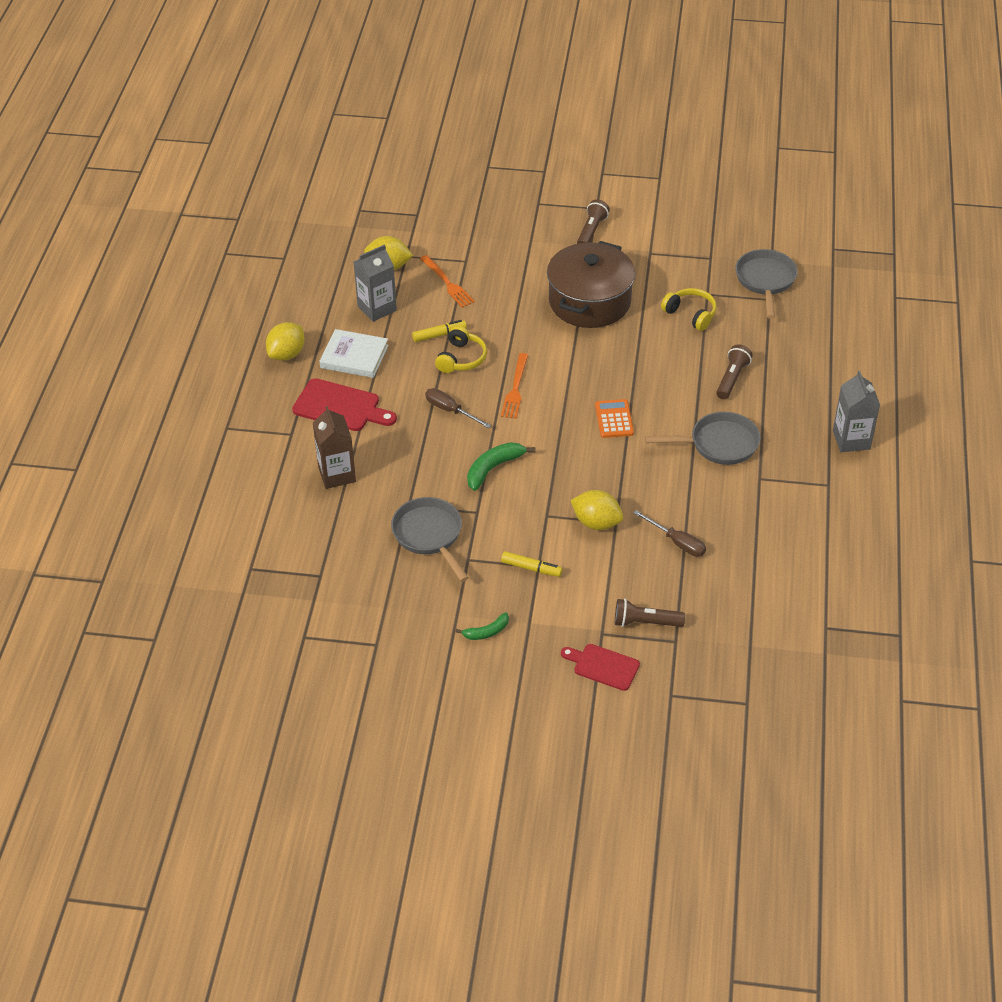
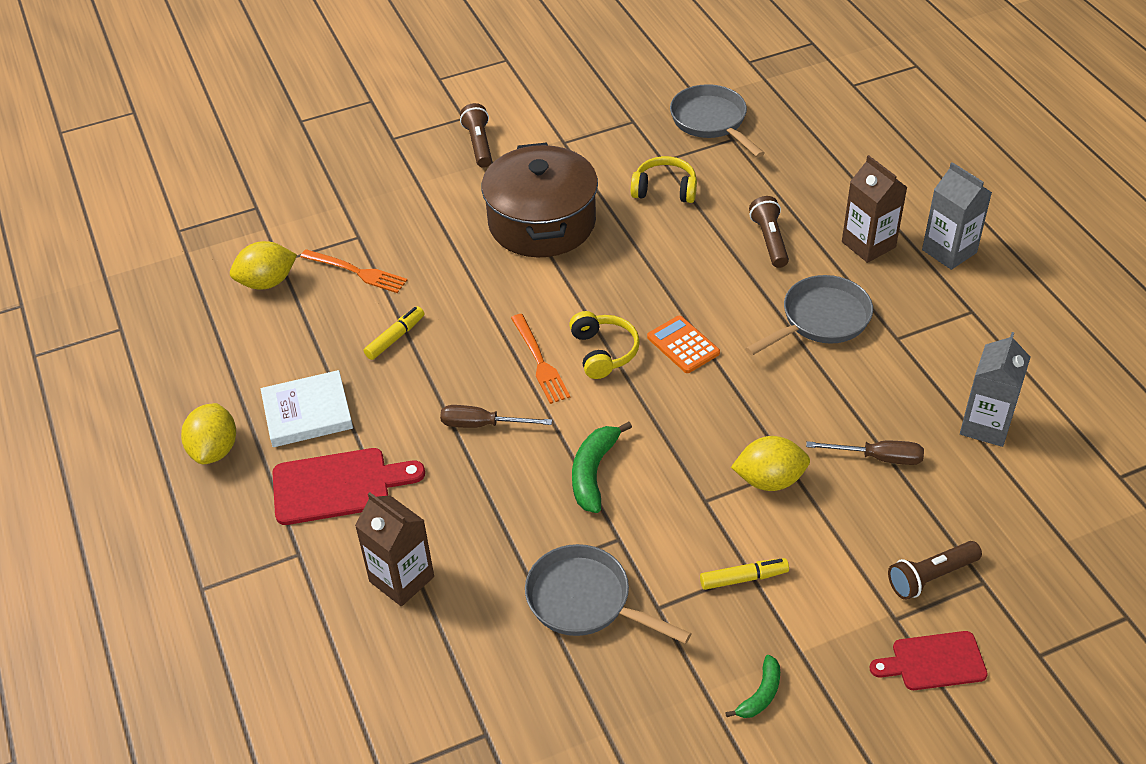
camera: 30 degrees left, 0 degrees up
grey carton [354,244,397,322] -> grey carton moved to [960,332,1030,447]
yellow headphones [435,326,487,373] -> yellow headphones moved to [569,311,640,379]
none -> brown carton [842,155,907,263]

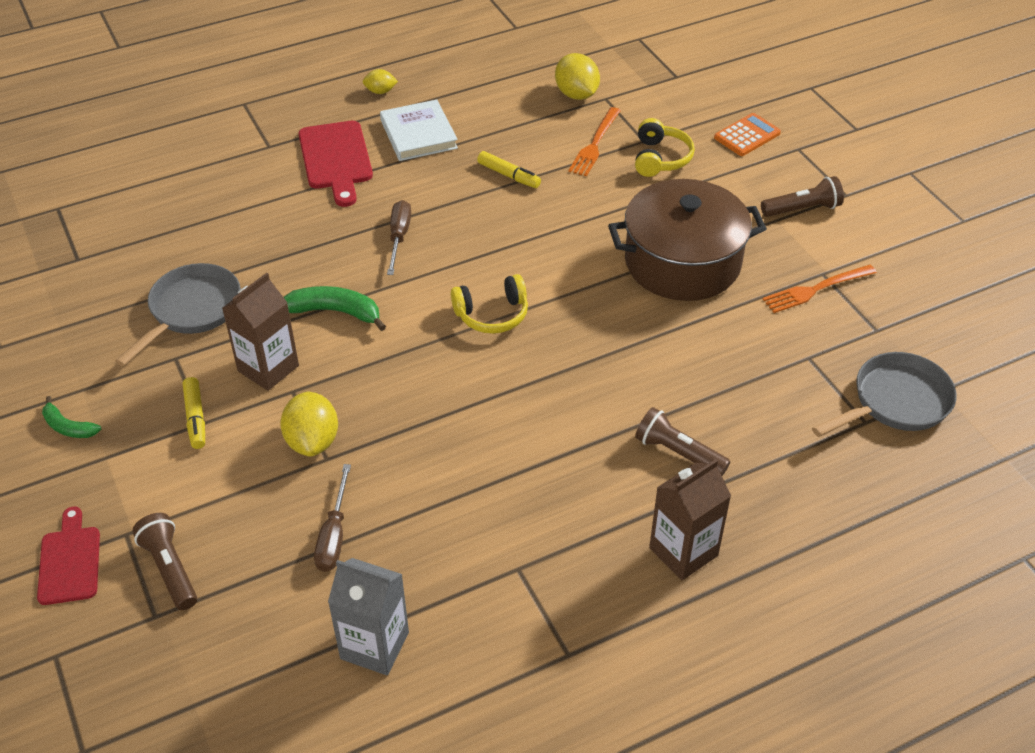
camera: 85 degrees right, 0 degrees up
yellow lemon [181,403,236,464] -> yellow lemon [363,69,398,94], size x0.56
brown carton [355,492,434,607] -> brown carton moved to [222,273,299,391]
orange fork [511,314,570,404] -> orange fork moved to [763,265,877,313]
yellow headphones [631,156,697,203] -> yellow headphones moved to [635,118,695,177]
orange calculator [647,316,720,373] -> orange calculator moved to [714,113,781,156]
grey pan [745,275,873,356] -> none
brown flashlight [749,196,789,268] -> brown flashlight turned 135 degrees counterclockwise [635,407,730,476]
grey carton [922,162,992,270] -> none

